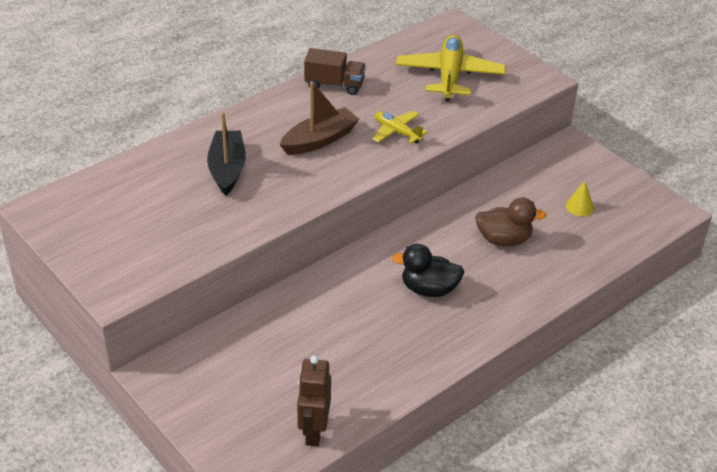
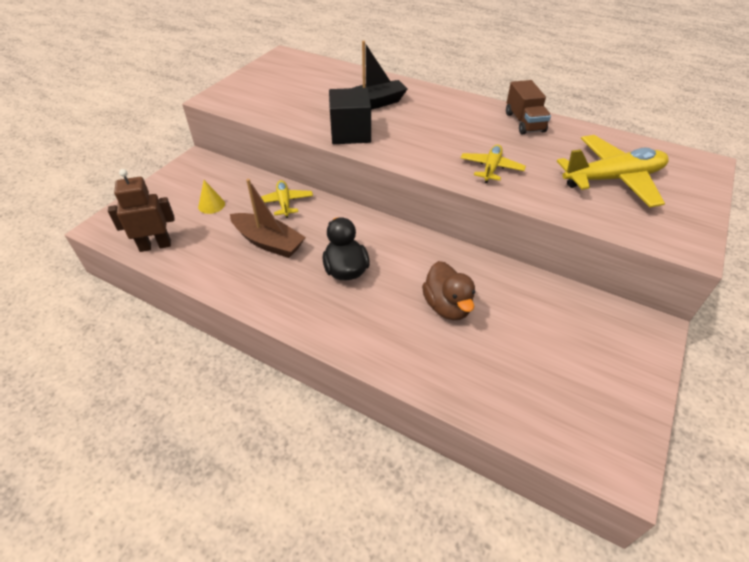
camera: 70 degrees right, 5 degrees up
brown boat [279,81,359,155] -> brown boat moved to [230,179,306,258]
yellow cone [565,181,594,216] -> yellow cone moved to [198,180,225,214]
none -> yellow plane [261,180,313,218]
none -> black cube [329,88,371,144]

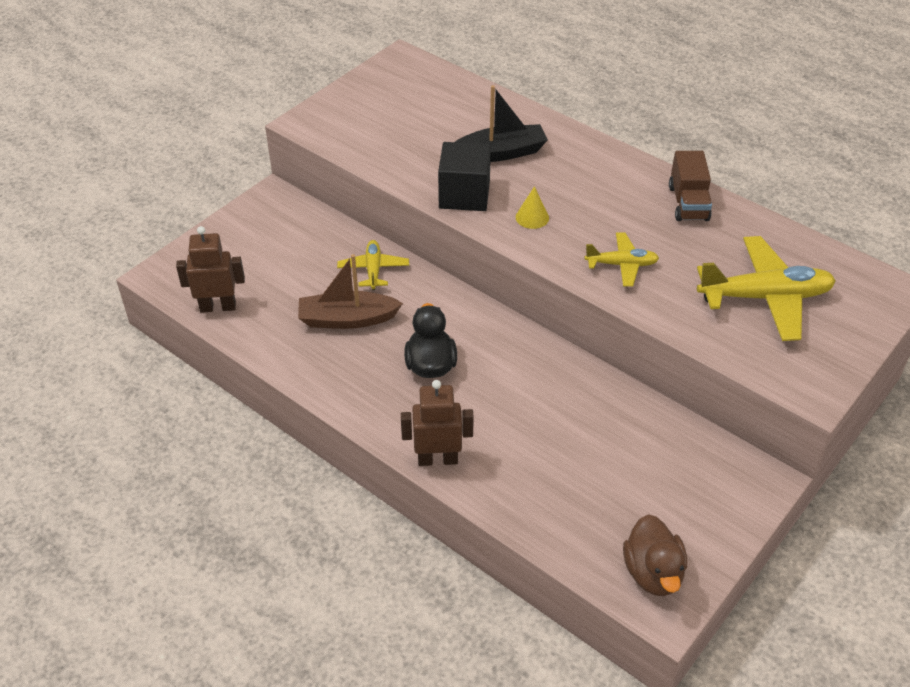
camera: 10 degrees right, 0 degrees up
yellow cone [198,180,225,214] -> yellow cone moved to [516,186,549,229]
brown boat [230,179,306,258] -> brown boat turned 135 degrees clockwise [298,254,403,329]
brown duck [422,261,475,320] -> brown duck moved to [623,514,687,596]
yellow plane [460,144,526,183] -> yellow plane turned 60 degrees clockwise [585,233,659,287]
none -> brown robot [401,380,474,466]

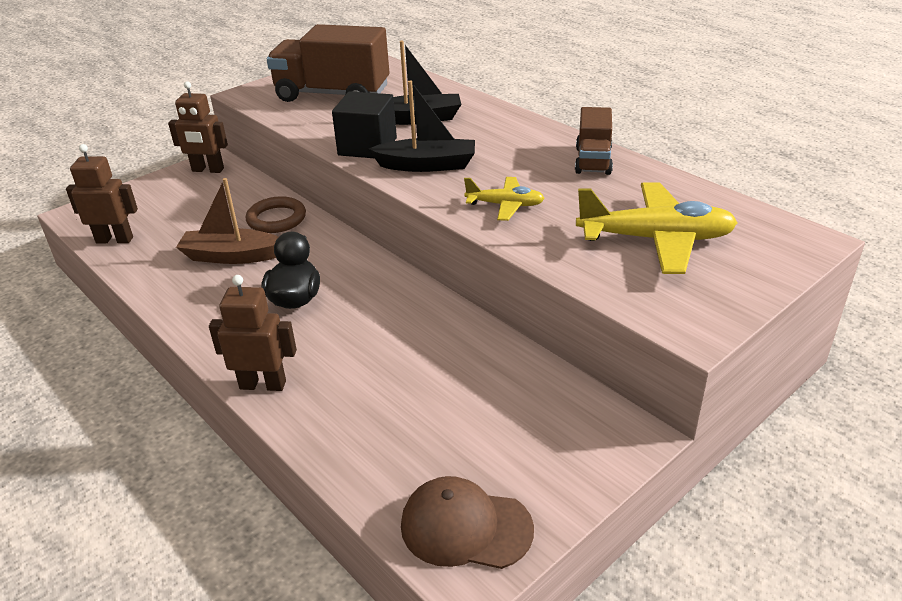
camera: 10 degrees right, 10 degrees down
yellow plane [337,240,409,290] -> brown ring [246,196,306,233]
yellow cone [516,186,549,229] -> black boat [369,81,475,172]
brown duck [623,514,687,596] -> brown cap [401,476,534,569]
none -> brown robot [168,81,228,173]
none -> brown truck [267,24,389,102]

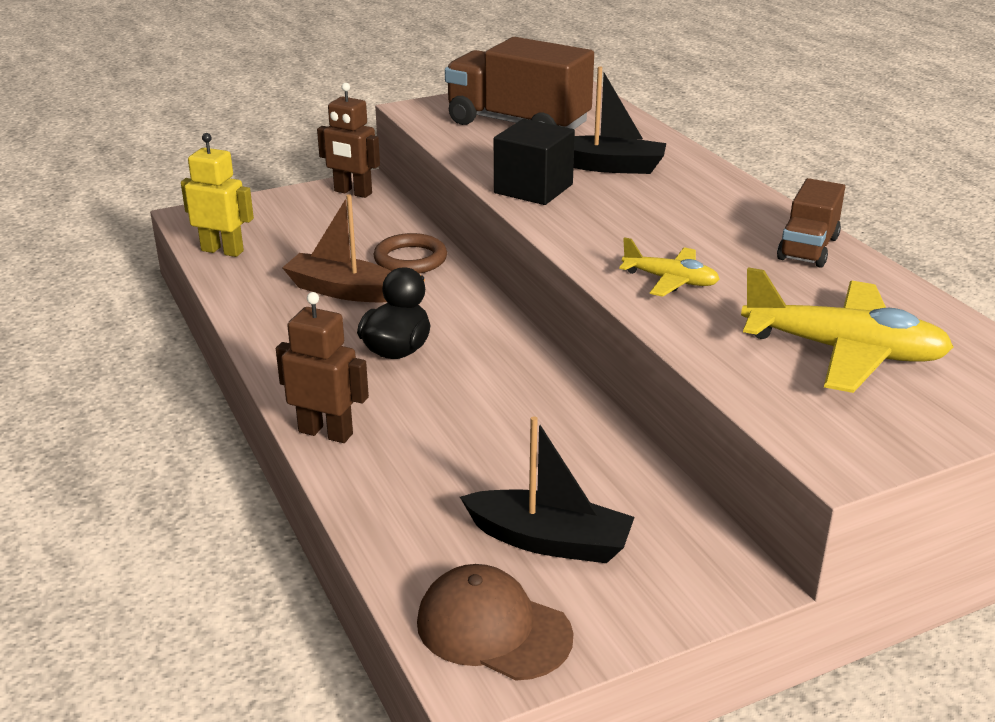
camera: 15 degrees right, 5 degrees down
brown robot [66,144,138,243] -> yellow robot [181,133,254,257]
black boat [369,81,475,172] -> black boat moved to [460,416,635,563]

